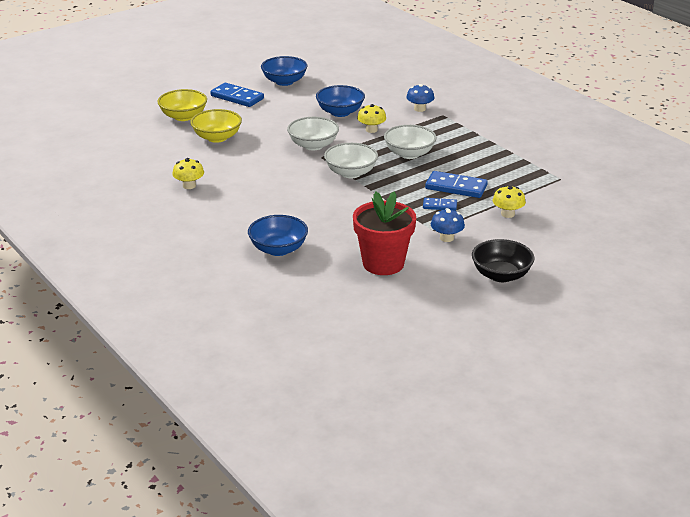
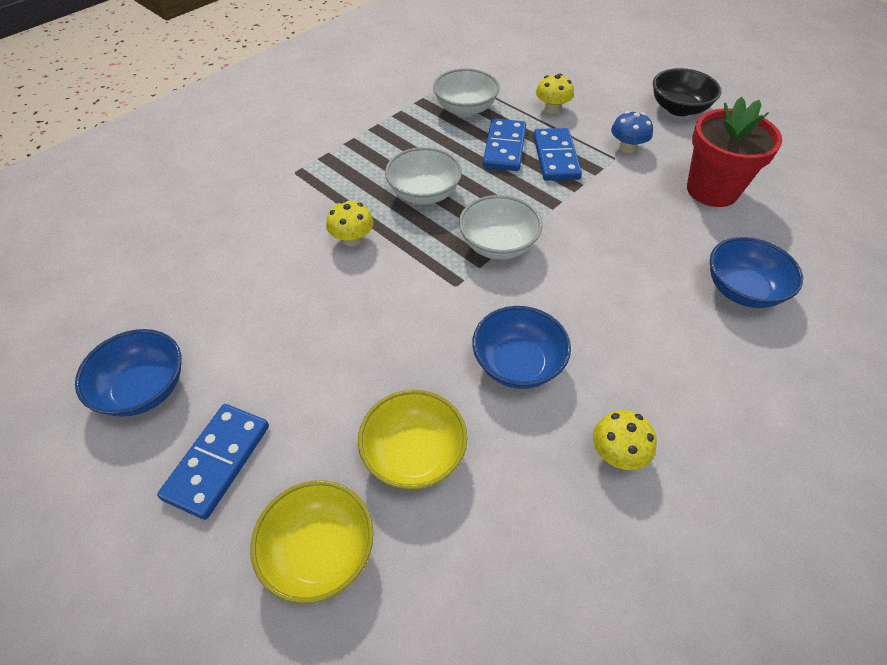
camera: 100 degrees left, 20 degrees up
white bowl [287,117,339,150] -> white bowl moved to [433,68,500,117]
blue bowl [316,85,365,117] -> blue bowl moved to [472,306,571,389]
blue mushroom [406,84,434,112] -> none
blue domino [423,198,457,211] -> blue domino [533,128,582,181], size x1.76

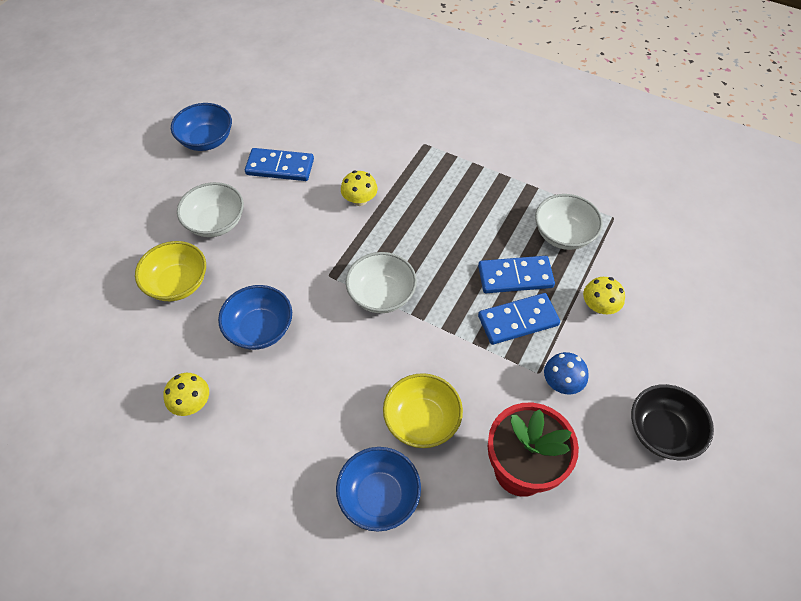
camera: 75 degrees right, 5 degrees up
blue domino [157,404,269,520] -> blue domino moved to [245,148,314,181]
yellow bowl [250,480,374,603] -> yellow bowl moved to [383,373,463,448]
white bowl [385,147,462,204] -> white bowl moved to [177,182,244,237]

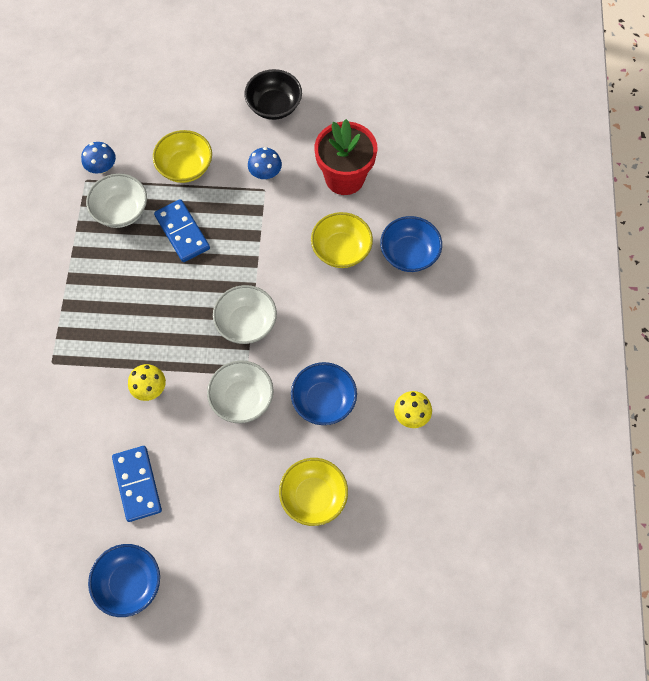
camera: 115 degrees left, 10 degrees up
white bowl [177,182,244,237] -> white bowl moved to [207,360,274,423]
blue domino [478,293,560,345] -> none
yellow mushroom [583,277,625,314] -> yellow bowl [153,130,212,183]
none -> blue mushroom [81,142,116,174]

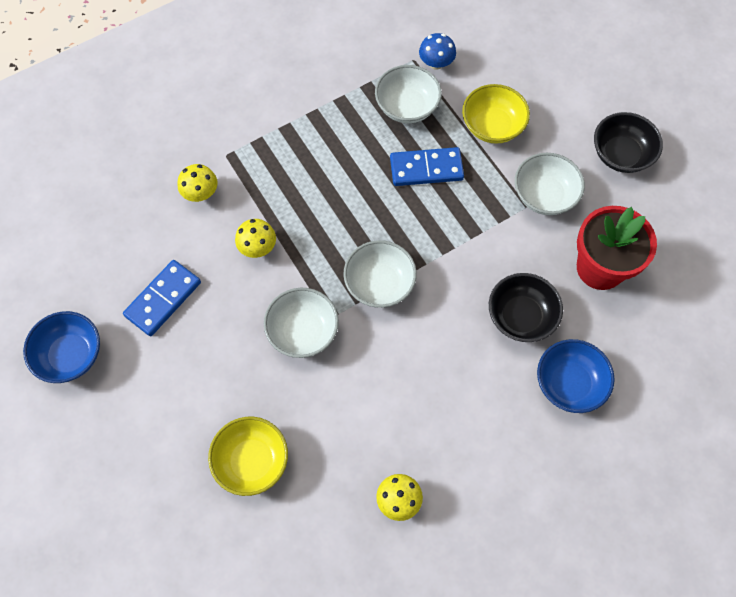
camera: 55 degrees right, 0 degrees up
blue domino [154,199,210,262] -> blue domino turned 60 degrees clockwise [390,147,464,186]
blue mushroom [248,147,282,179] -> white bowl [515,153,585,215]
blue bowl [291,362,357,425] -> none
yellow bowl [311,212,373,268] -> black bowl [489,273,563,342]
none -> yellow mushroom [177,164,218,202]

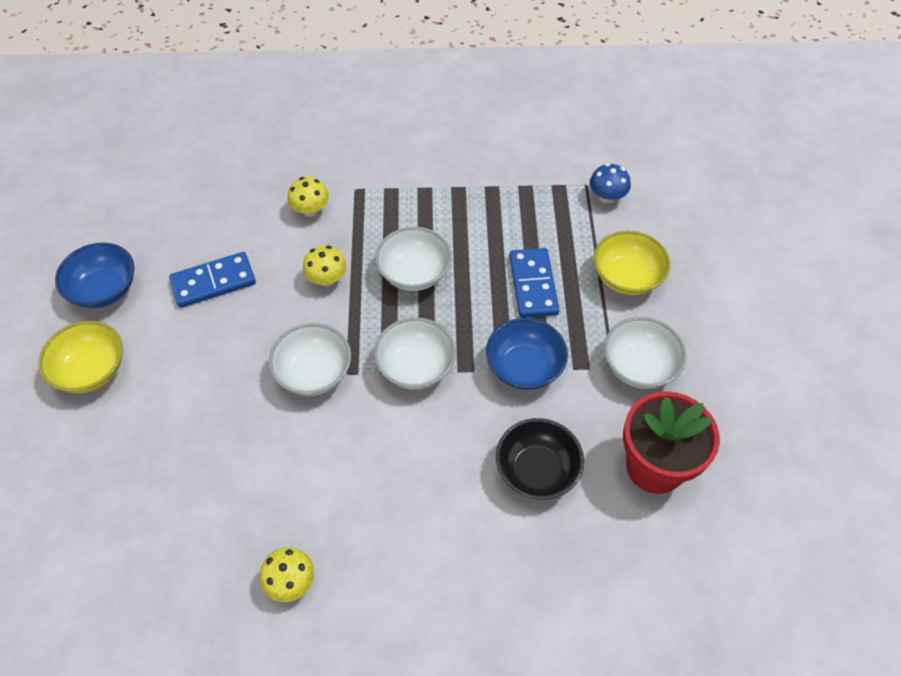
camera: 30 degrees right, 10 degrees down
yellow bowl [208,417,288,496] -> yellow bowl moved to [38,321,123,393]
white bowl [375,65,442,123] -> white bowl moved to [375,227,452,291]
blue domino [390,147,464,186] -> blue domino turned 60 degrees clockwise [509,248,560,318]
blue bowl [537,339,615,413] -> blue bowl moved to [486,318,568,390]
black bowl [594,112,663,173] -> none

